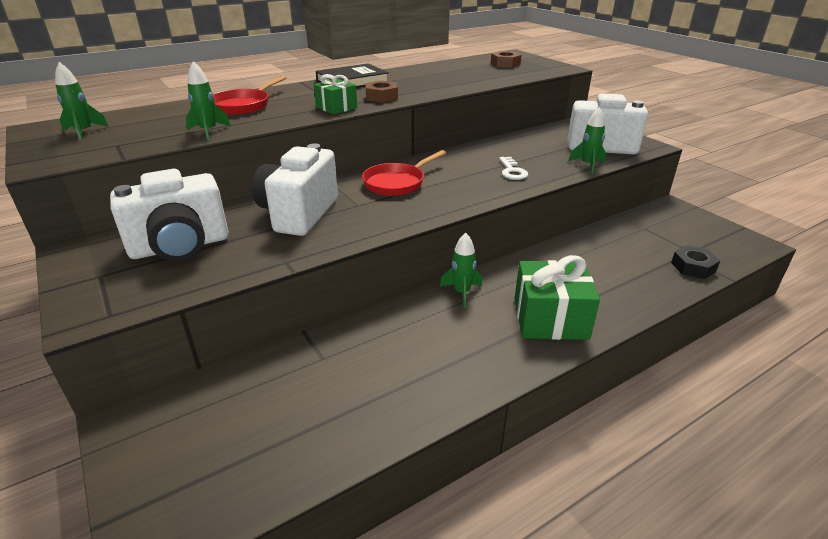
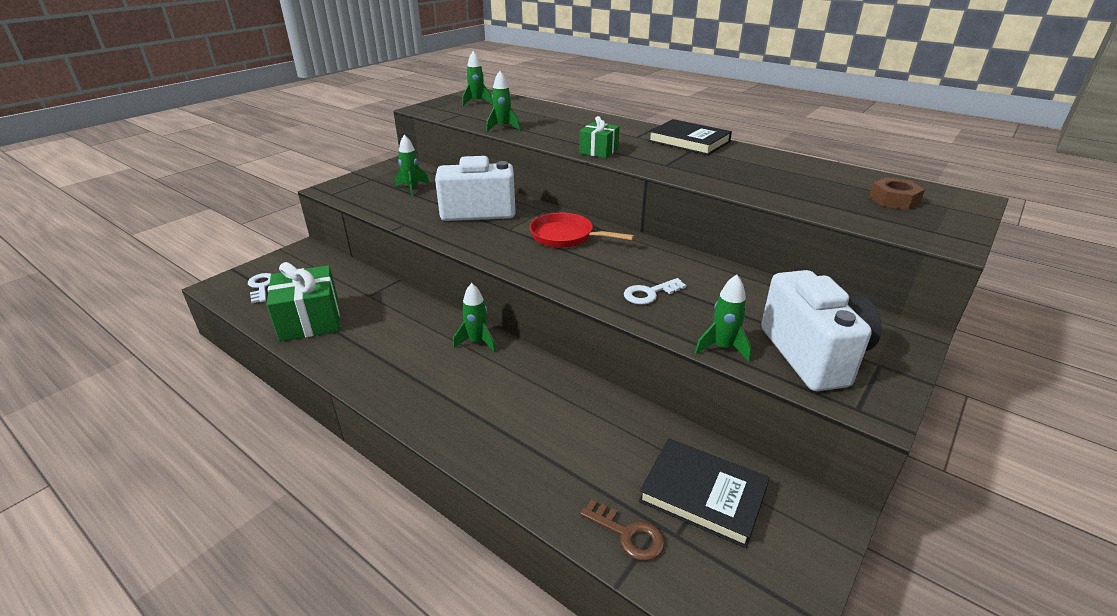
camera: 70 degrees right, 0 degrees up
white camera [110,169,229,261] -> green rocket [395,134,430,196]
red pan [213,75,287,115] -> none
brown nut [365,80,398,103] -> none
green gift [514,255,600,340] -> green gift moved to [267,262,340,342]
black nut [671,245,720,279] -> brown key [580,499,665,561]
none -> white key [248,273,271,303]
none -> black book [639,439,770,548]

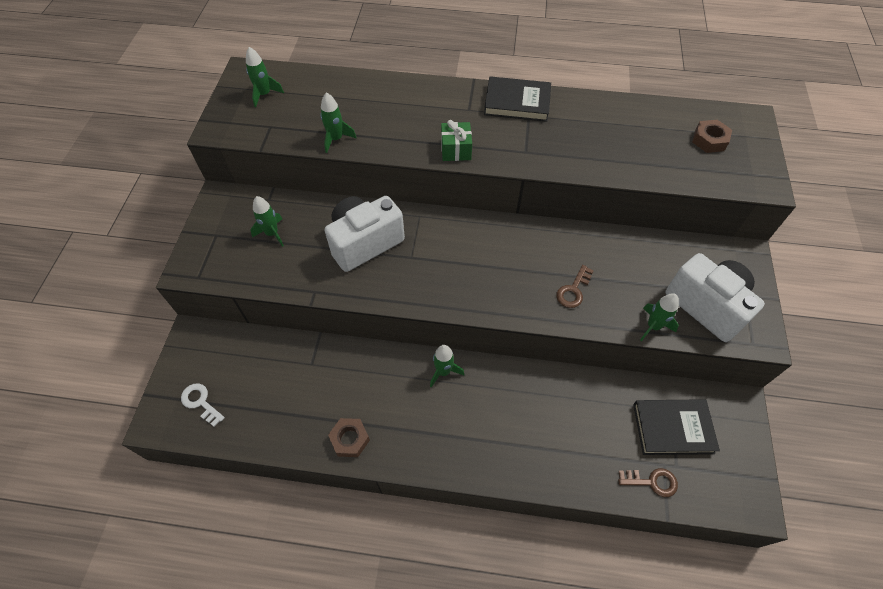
camera: 30 degrees left, 25 degrees up
green gift [267,262,340,342] -> none
red pan [530,213,635,248] -> none
white key [624,278,686,305] -> brown key [556,265,594,308]
none -> brown nut [328,418,370,457]

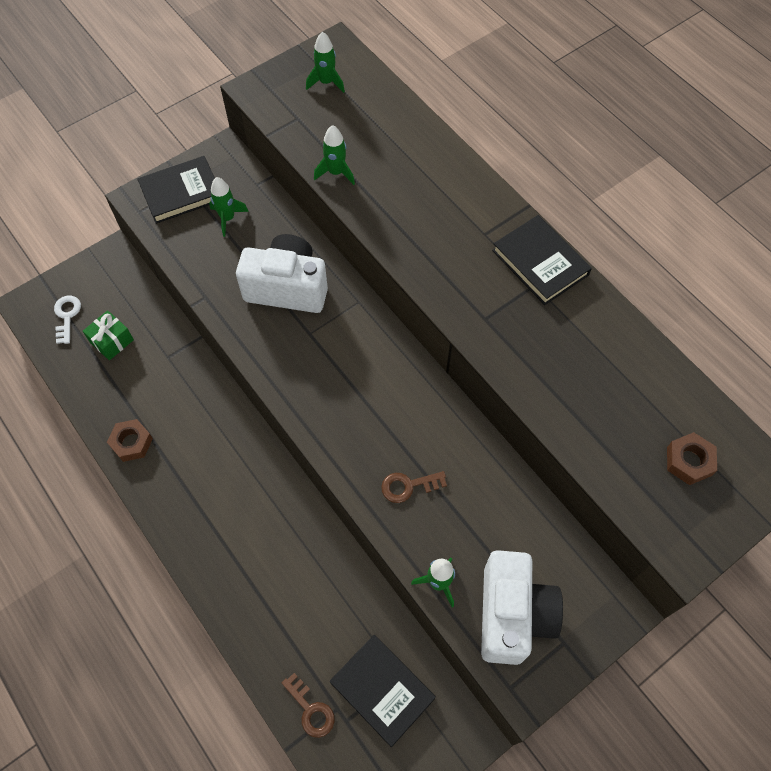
camera: 45 degrees right, 5 degrees up
green rocket [430,345,464,387] -> none
green gift [441,120,472,161] -> green gift moved to [83,310,134,360]
none -> black book [137,156,215,224]

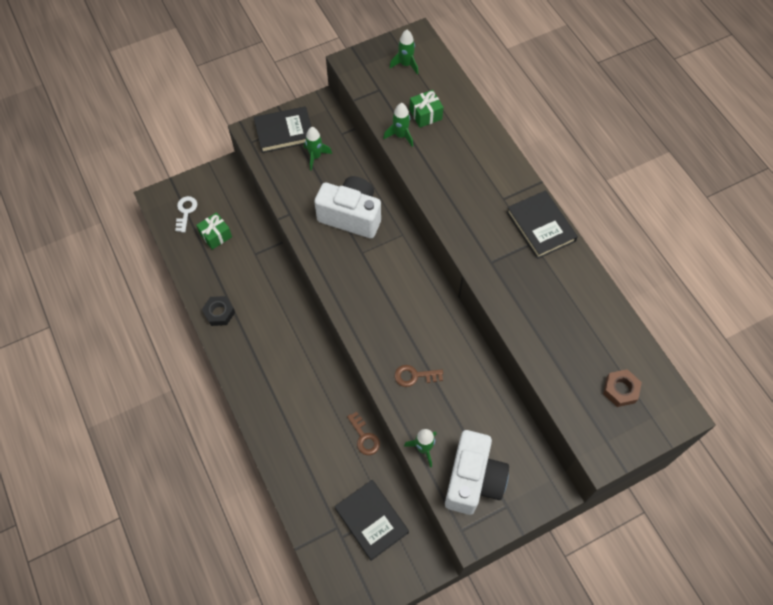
camera: 10 degrees right, 0 degrees up
brown nut [107,419,153,462] -> black nut [202,296,235,326]
brown key [282,673,335,738] -> brown key moved to [347,412,380,455]
none -> green gift [410,90,444,128]

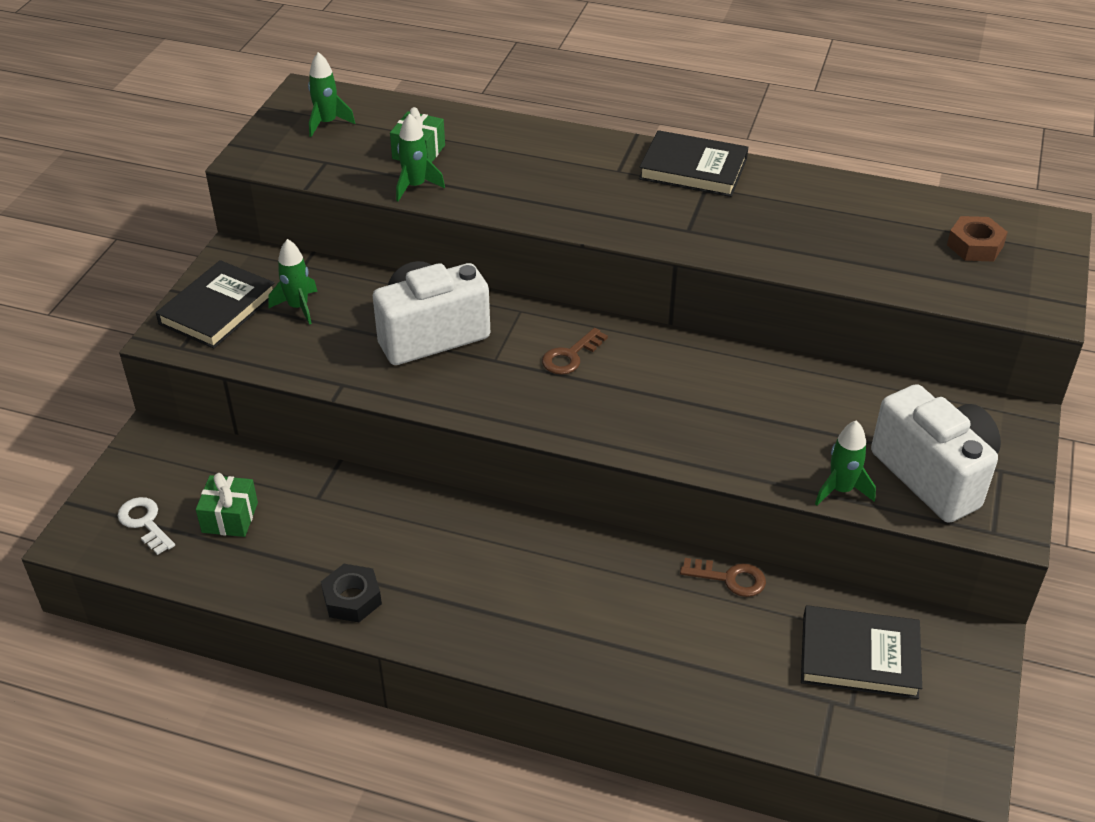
camera: 45 degrees left, 20 degrees down
brown key [395,365,443,387] -> brown key moved to [542,328,608,375]

